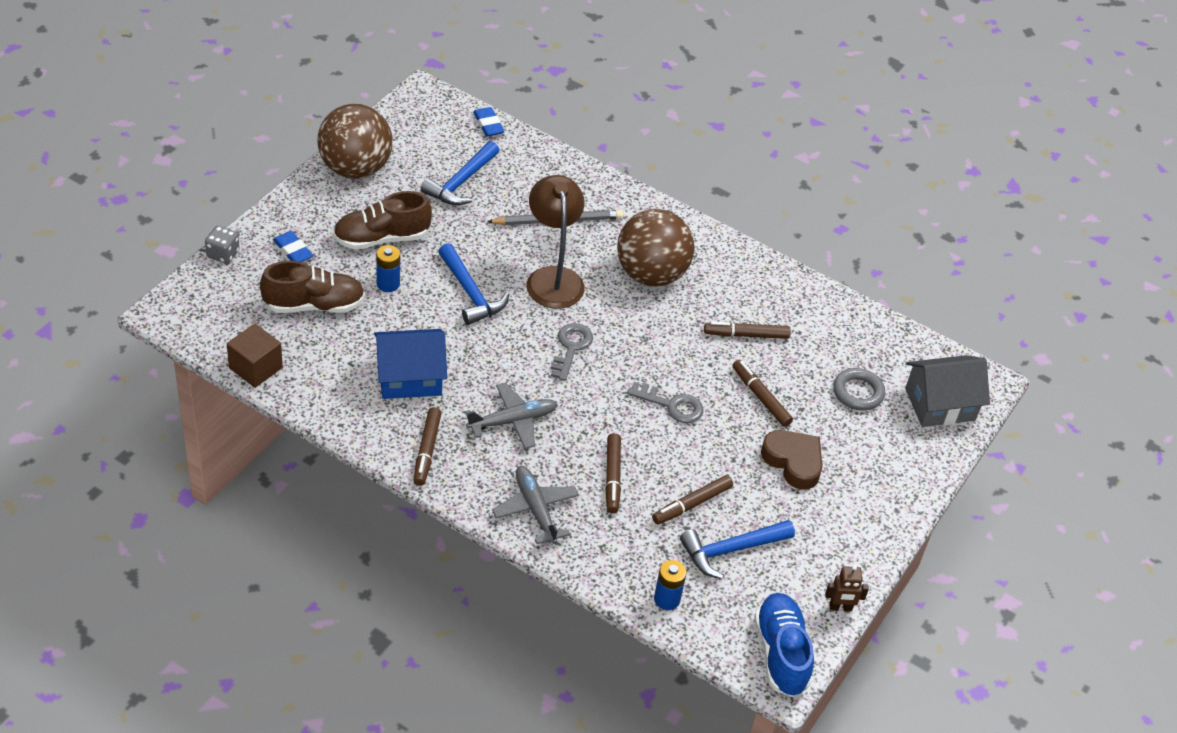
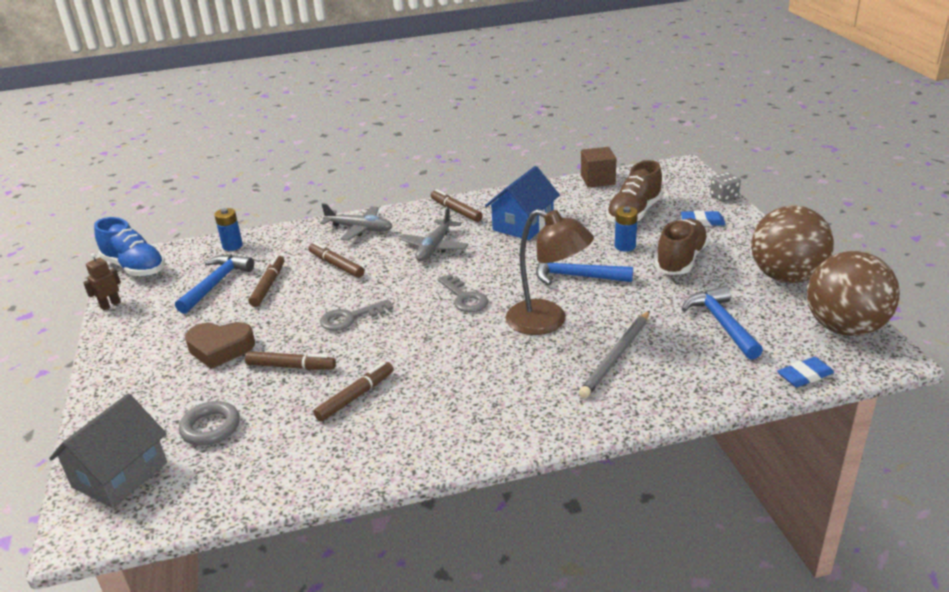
camera: 140 degrees right, 15 degrees down
blue eraser [473,107,505,137] -> blue eraser turned 45 degrees counterclockwise [777,357,834,387]
brown ball [617,209,694,286] -> brown ball moved to [807,251,900,336]

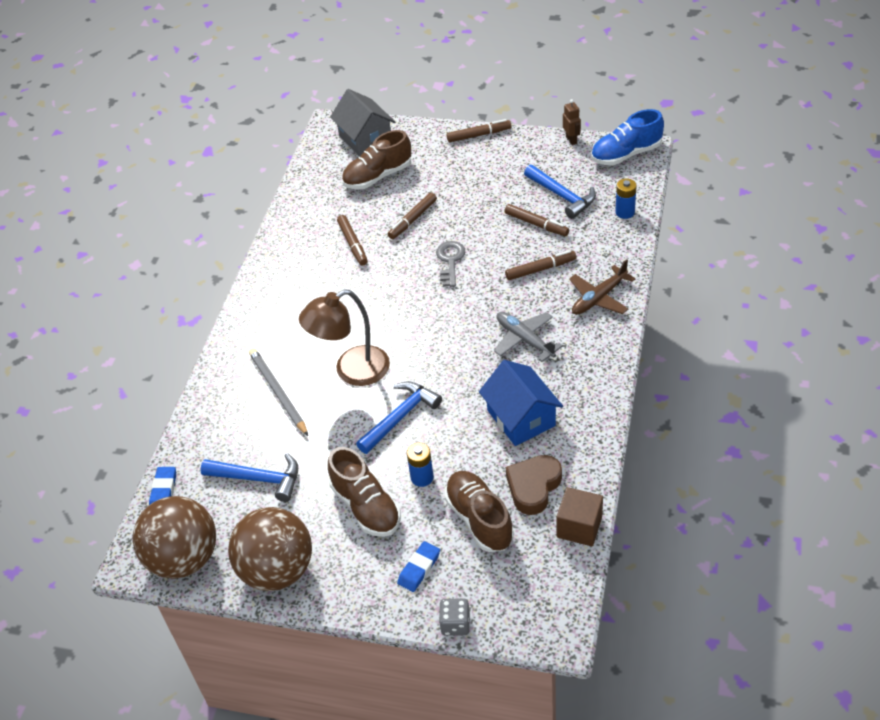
camera: 120 degrees right, 15 degrees up
grey ring [179,401,240,446] -> brown shoe [342,130,411,189]
brown heart [185,322,255,369] -> brown heart moved to [506,455,562,515]
grey plane [320,203,393,241] -> brown plane [569,259,636,315]
brown marker [431,189,483,222] -> brown marker moved to [447,119,511,142]
grey key [437,274,488,312] -> none

